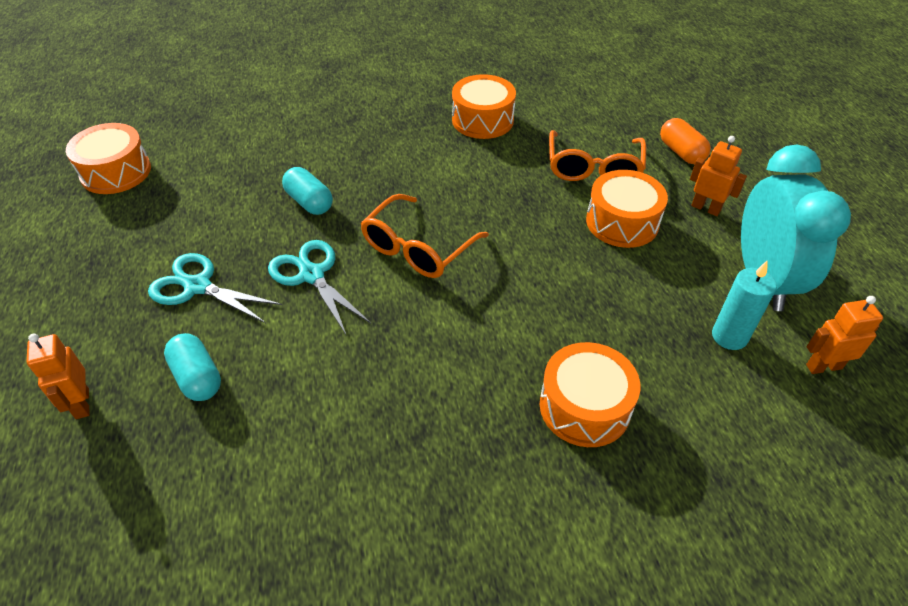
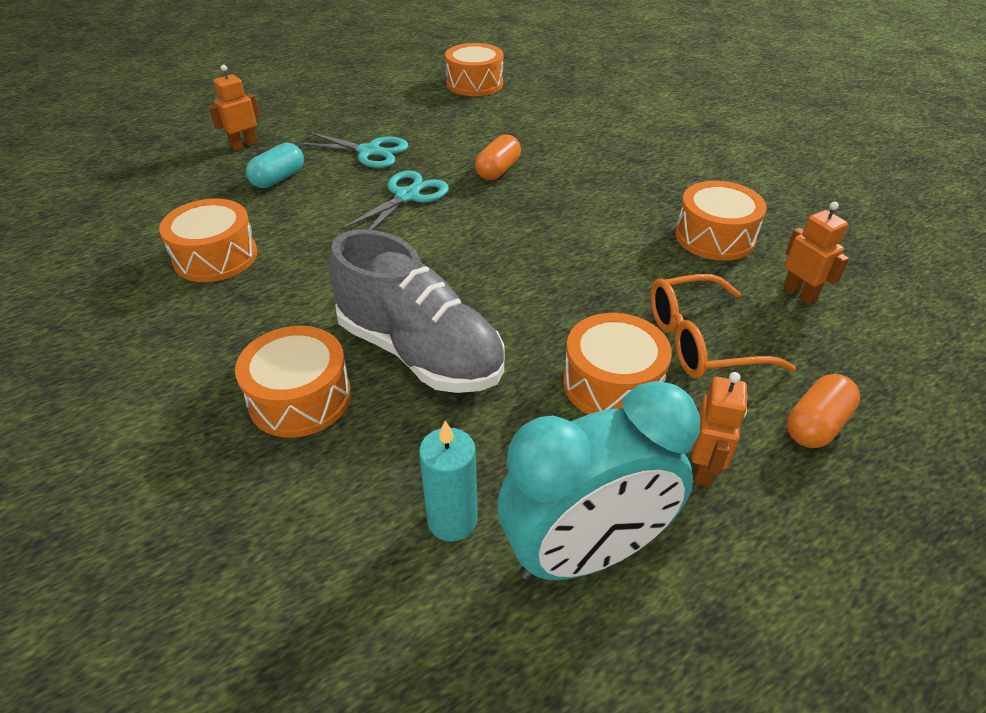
camera: 70 degrees right, 5 degrees down
turquoise scissors [148,253,282,323] -> turquoise scissors turned 105 degrees clockwise [296,132,408,168]
turquoise capsule [282,167,333,215] -> orange capsule [475,134,521,180]
orange glasses [360,194,489,278] -> none
orange robot [806,296,883,374] -> orange robot moved to [783,201,849,305]
none -> orange drum [159,199,257,282]
none -> grey shoe [329,229,504,393]

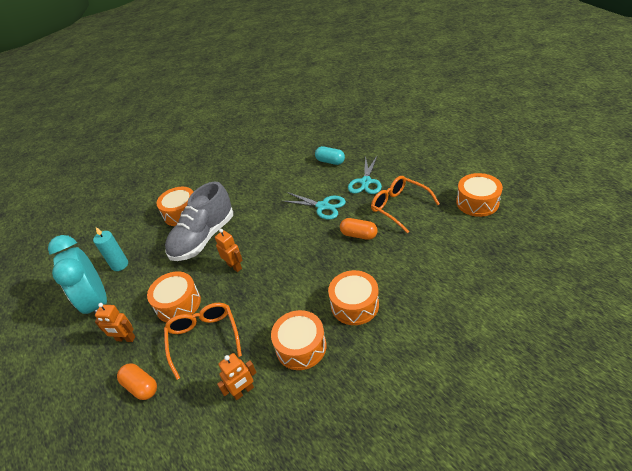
camera: 90 degrees right, 0 degrees up
orange drum [159,199,257,282] -> orange drum moved to [328,270,379,325]
orange robot [209,65,260,151] -> orange robot moved to [215,229,243,272]
none -> orange glasses [371,176,440,233]

